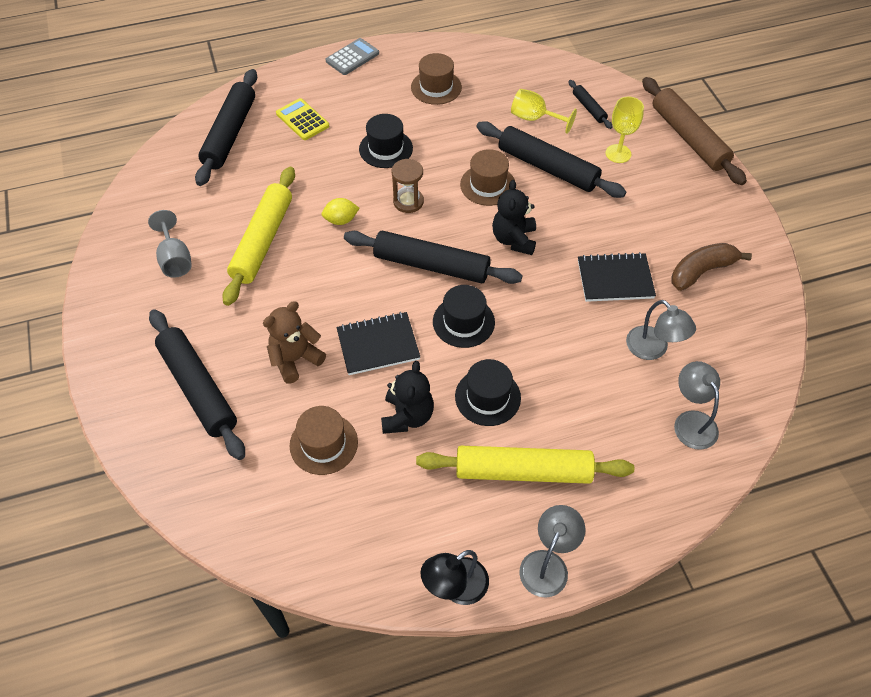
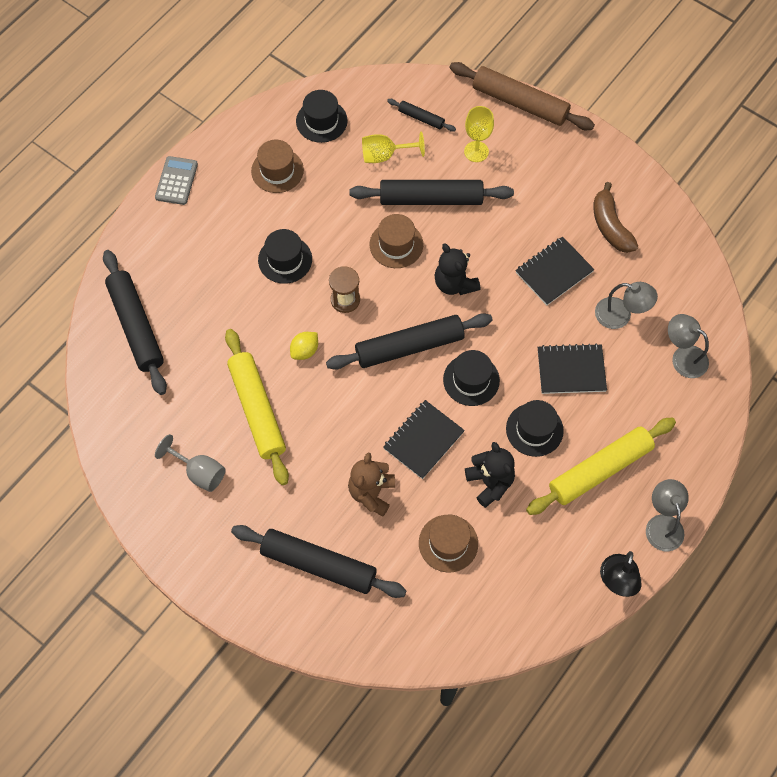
camera: 35 degrees left, 10 degrees up
yellow calculator [276,98,329,140] -> none
brown banana [671,243,752,291] -> brown banana turned 45 degrees counterclockwise [593,182,638,253]
none -> black hat [296,90,347,143]
none -> black notebook [538,343,607,394]

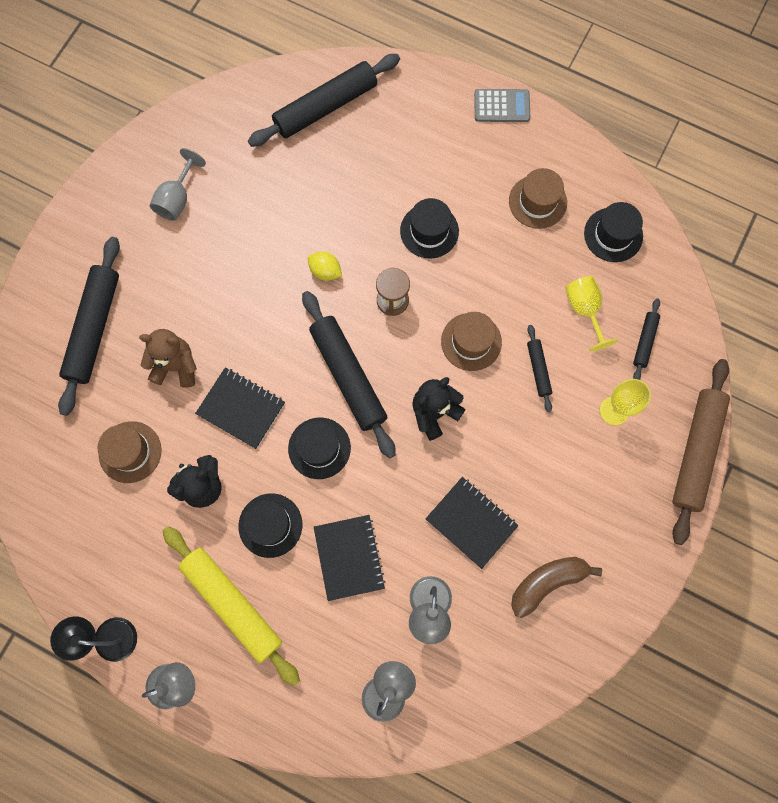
camera: 80 degrees right, 10 degrees up
yellow rolling pin [225,329,289,485] -> none
black rolling pin [349,180,514,205] -> black rolling pin [527,325,552,412], size x0.48

